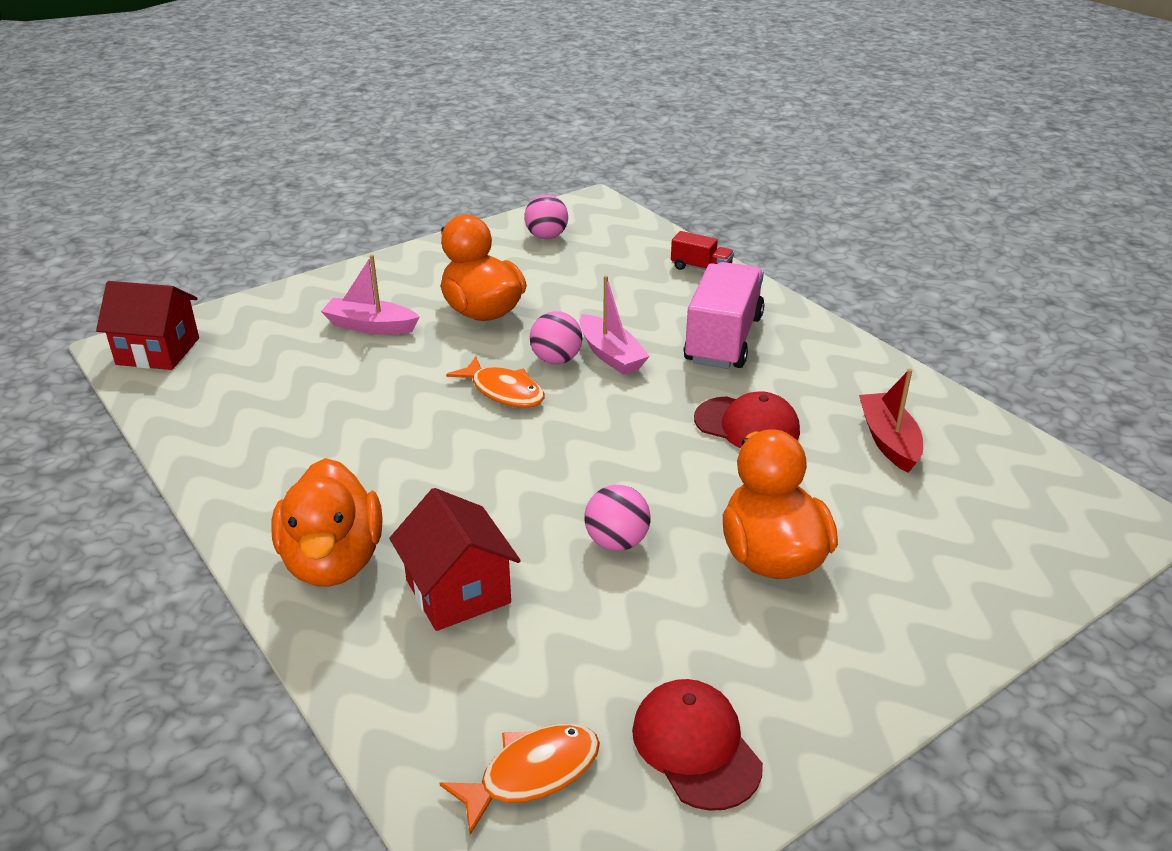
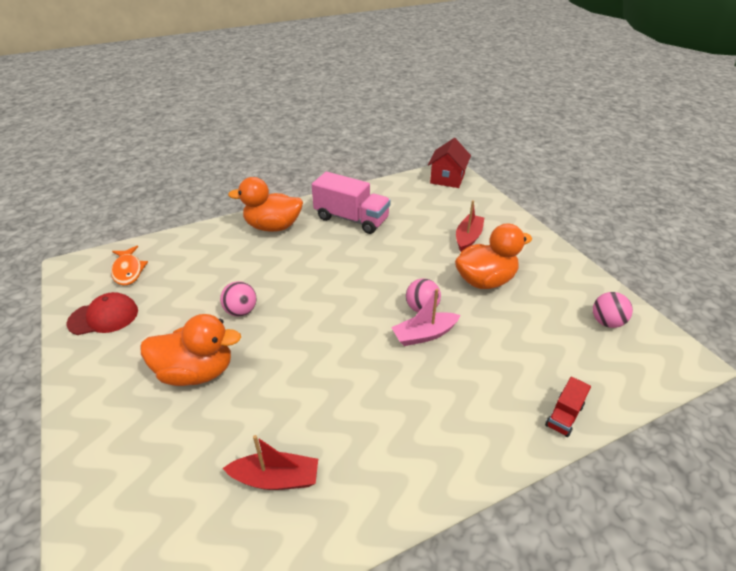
camera: 100 degrees right, 5 degrees up
pink boat [321,255,420,334] -> red boat [456,200,484,252]
red house [389,488,521,631] -> none
orange fish [446,356,545,408] -> none
pink truck [683,262,764,369] -> pink truck moved to [312,172,391,234]
red cap [694,391,800,448] -> none

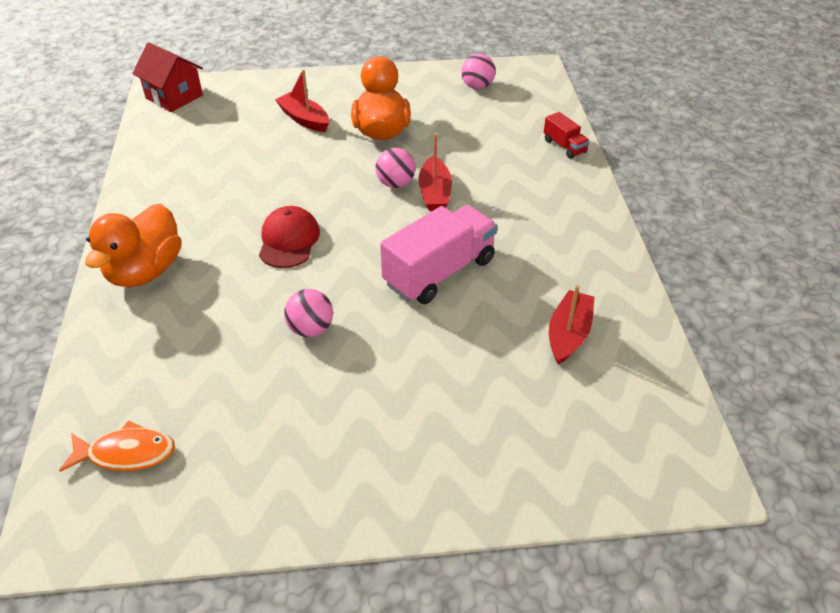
camera: 70 degrees left, 5 degrees up
red cap [67,292,138,335] -> red cap moved to [259,206,320,268]
orange duck [141,314,241,386] -> none
pink truck [312,172,391,234] -> pink truck moved to [380,205,498,304]
pink boat [391,289,461,346] -> red boat [418,133,452,211]

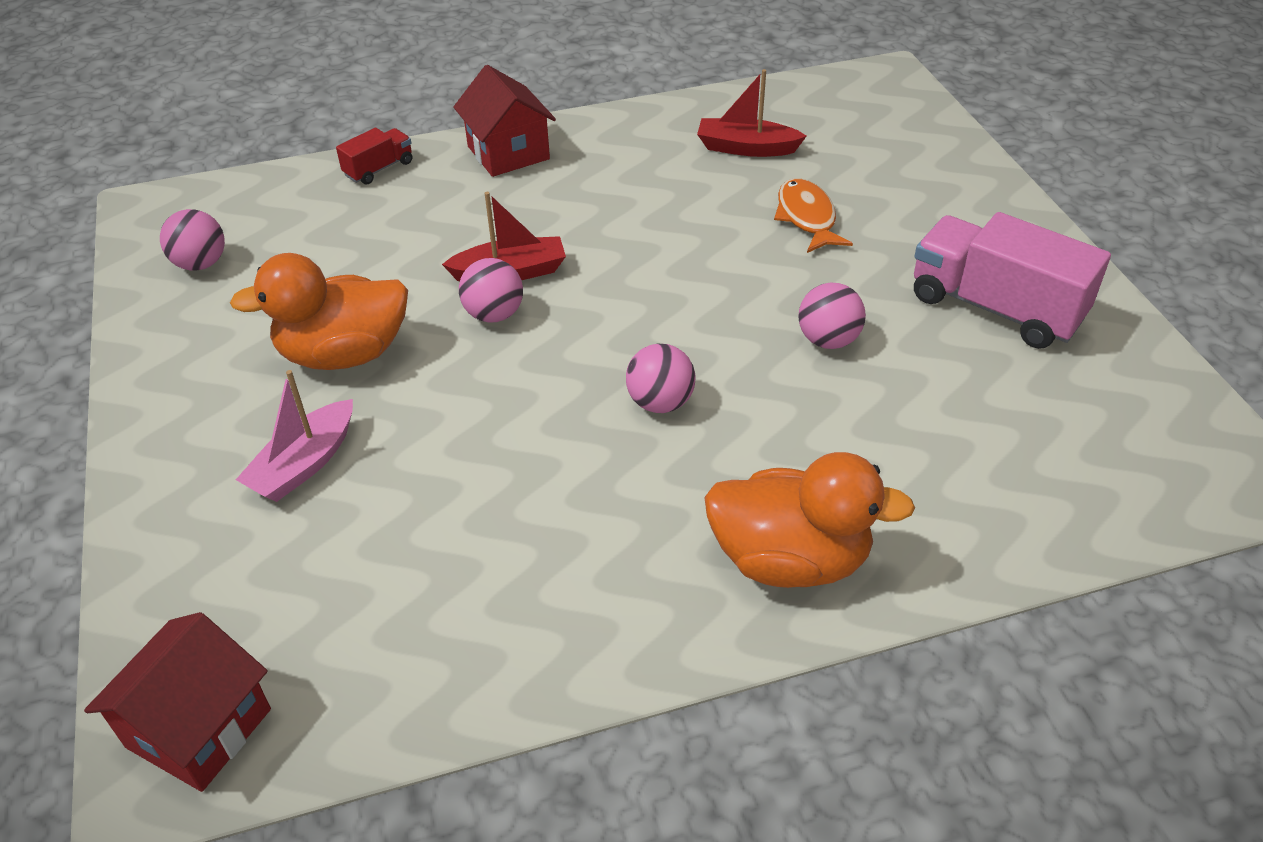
camera: 100 degrees left, 0 degrees up
orange fish [59,420,175,472] -> orange fish moved to [774,178,853,253]
red cap [259,206,320,268] -> pink ball [626,344,695,413]
red boat [275,69,329,132] -> pink boat [236,370,353,502]
pink truck [380,205,498,304] -> pink truck moved to [914,212,1111,349]
none -> red house [453,65,556,177]

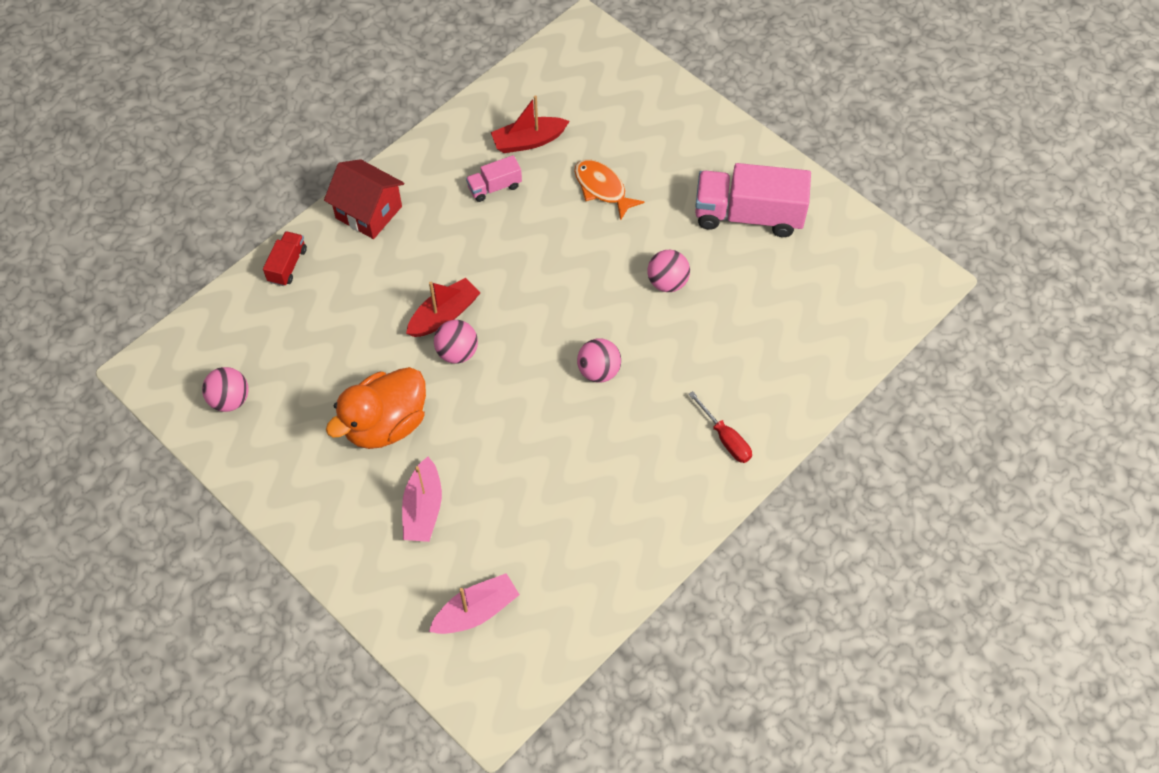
camera: 30 degrees left, 15 degrees up
red house [84,612,271,792] -> none
orange duck [704,452,915,588] -> red screwdriver [688,391,752,463]
none -> pink boat [429,573,520,634]
none -> pink truck [466,155,522,202]

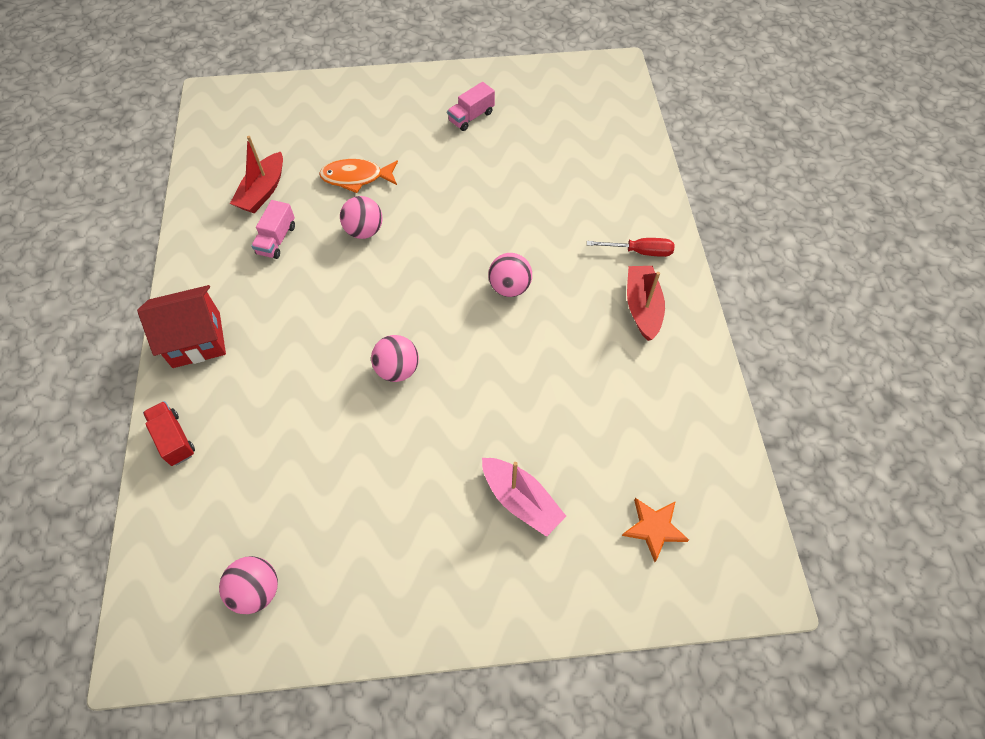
camera: 50 degrees left, 0 degrees up
orange duck [326,367,426,449] -> none
red boat [406,278,481,337] -> red boat moved to [627,266,665,341]
pink boat [429,573,520,634] -> orange star [622,498,689,562]
pink ball [648,250,690,292] -> pink ball moved to [340,196,383,239]
pink truck [695,163,811,237] -> pink truck [447,82,495,131], size x0.49

